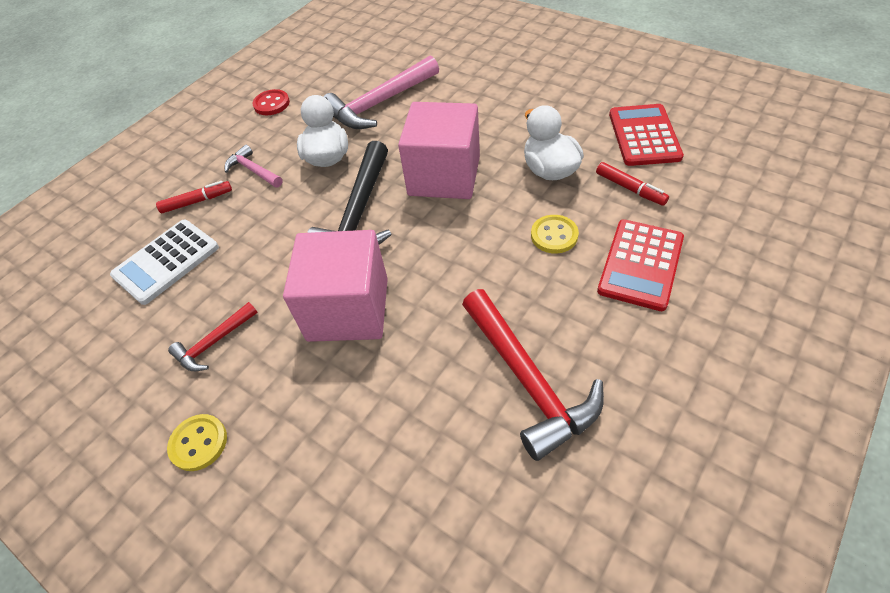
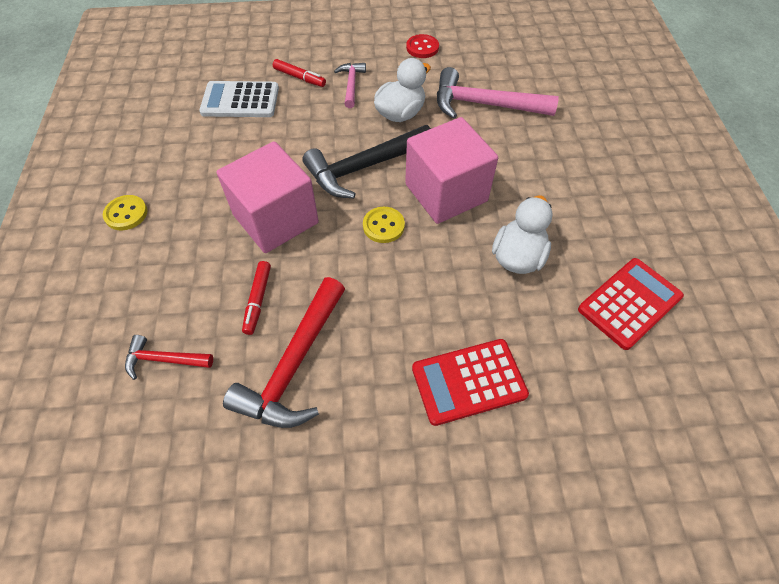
camera: 45 degrees right, 5 degrees up
red hammer [168,302,258,371] -> red hammer moved to [125,335,213,380]
yellow button [531,215,579,254] -> yellow button moved to [363,207,405,243]
red marker [596,162,669,206] -> red marker moved to [242,261,271,335]

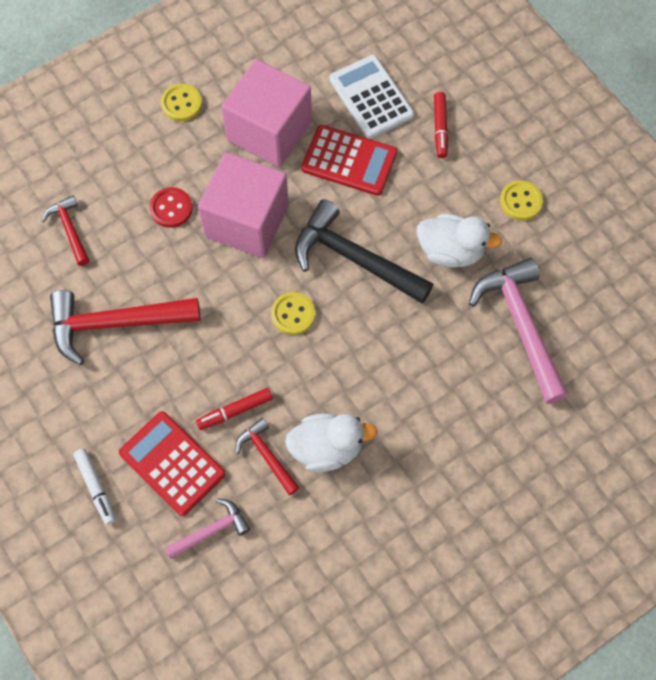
camera: 60 degrees right, 10 degrees up
red marker [242,261,271,335] -> red marker moved to [196,388,273,430]
pink hammer [334,63,366,108] -> pink hammer moved to [164,498,250,559]
pink cube [405,117,498,224] -> pink cube moved to [222,59,312,167]
red button [406,34,439,58] -> red button moved to [149,187,193,228]
red calculator [578,258,684,350] -> red calculator moved to [301,125,397,196]
none -> white marker [73,448,116,525]
none -> red hammer [235,418,300,495]
none -> yellow button [500,180,543,220]

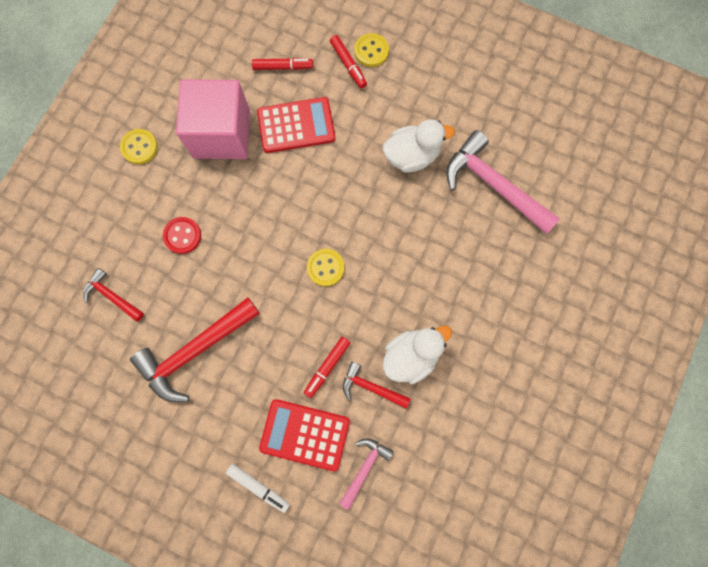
camera: 30 degrees left, 10 degrees up
pink cube [198,152,289,258] -> none
black hammer [295,199,434,304] -> none
white calculator [329,55,414,139] -> red marker [252,58,313,70]
yellow button [500,180,543,220] -> yellow button moved to [354,33,389,67]

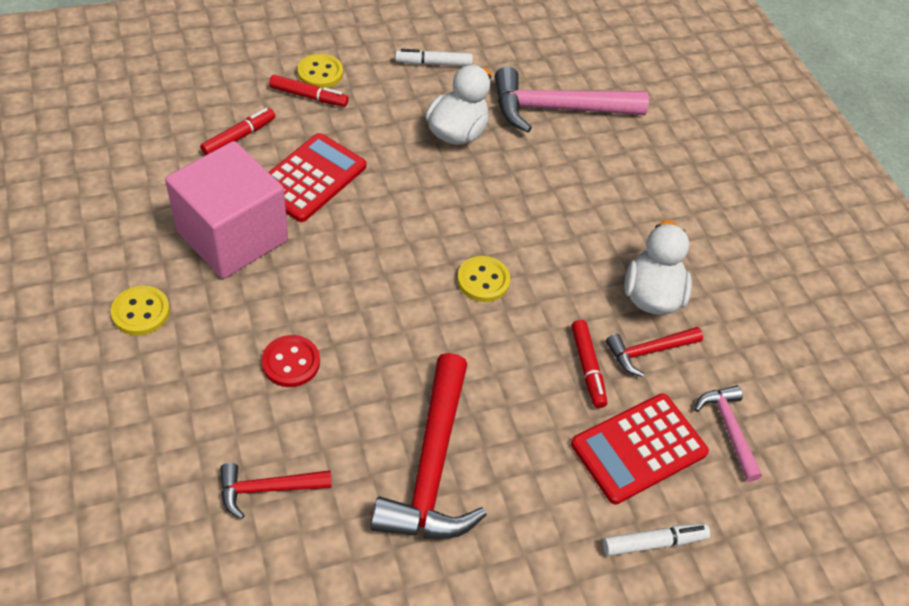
camera: 50 degrees left, 25 degrees down
none -> white marker [395,49,473,66]

